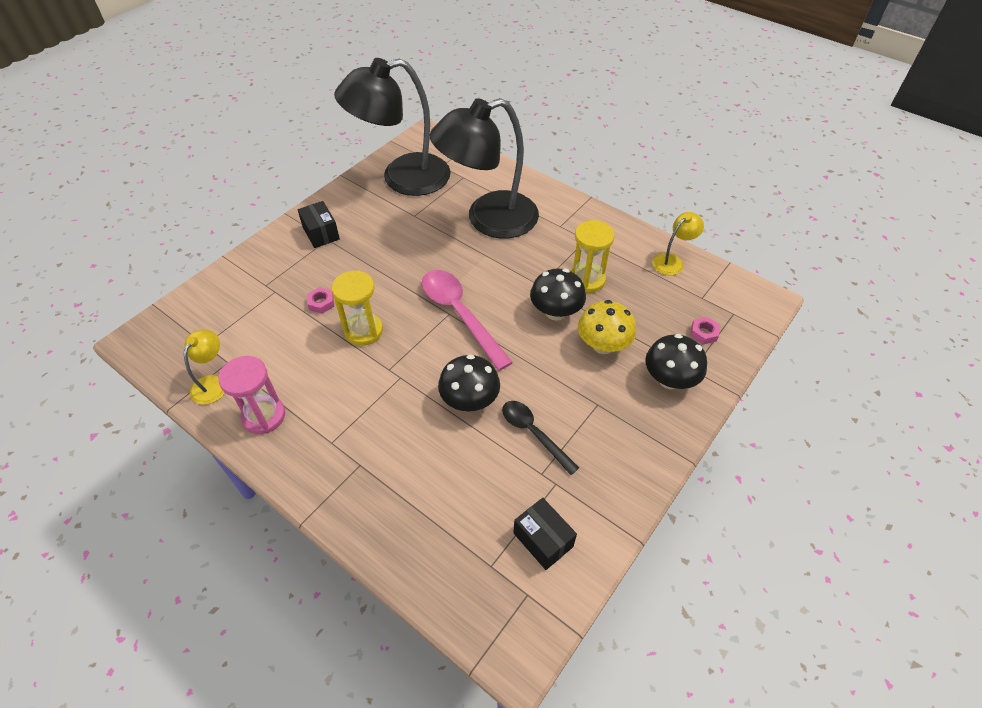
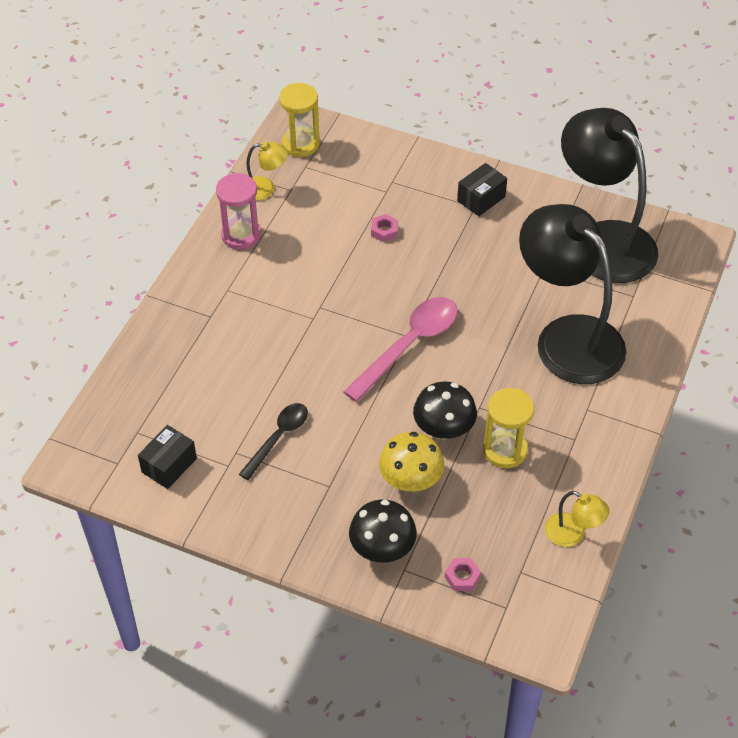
camera: 75 degrees right, 0 degrees up
yellow hourglass [332,270,383,346] -> yellow hourglass moved to [279,83,320,157]
black mushroom [438,354,500,411] -> none

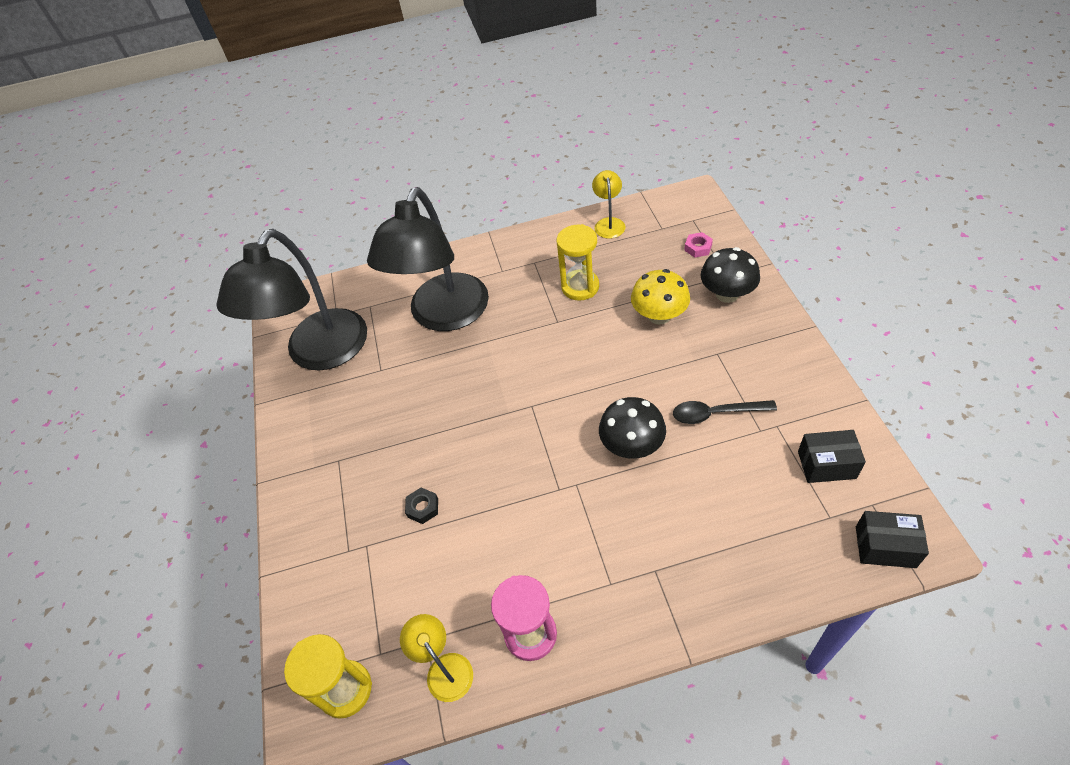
camera: 120 degrees left, 0 degrees up
pink spoon [343,297,458,402] -> none
pink nut [371,214,398,242] -> black nut [405,488,438,524]
black mushroom [413,381,477,439] -> black mushroom moved to [599,397,666,459]
black box [457,163,507,216] -> black box moved to [856,511,929,568]

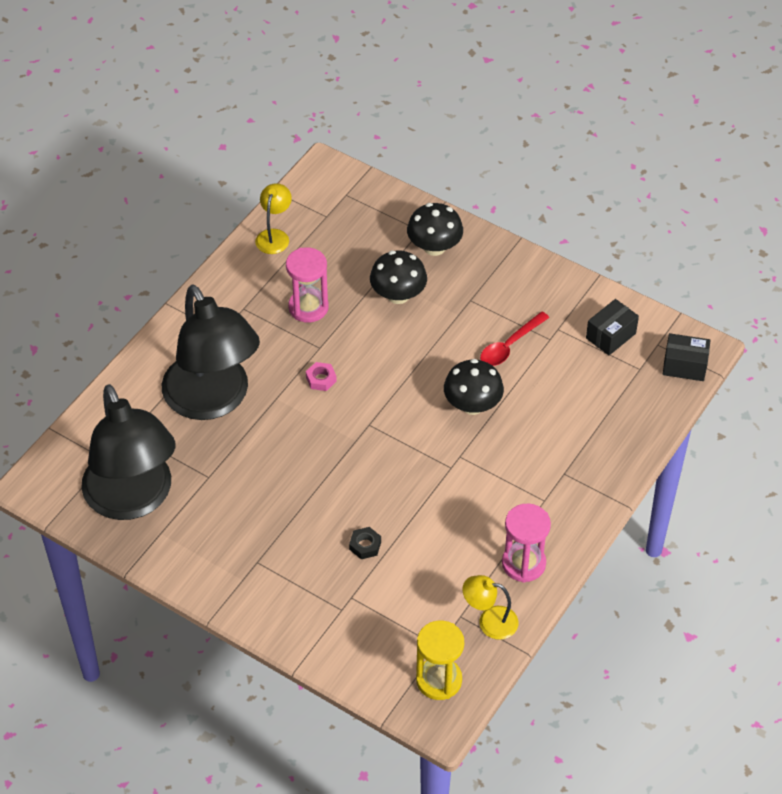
camera: 50 degrees left, 0 degrees up
yellow hourglass [556,224,599,301] -> pink hourglass [286,247,329,323]
yellow lamp [592,170,625,239] -> yellow lamp turned 60 degrees clockwise [255,183,292,254]
yellow mushroom [631,269,690,325] -> black mushroom [370,250,427,304]
black spoon [673,400,777,424] -> red spoon [480,312,549,366]
pink nut [684,232,713,258] -> pink nut moved to [306,362,337,391]
black box [856,511,929,568] -> black box turned 45 degrees clockwise [663,333,711,381]

